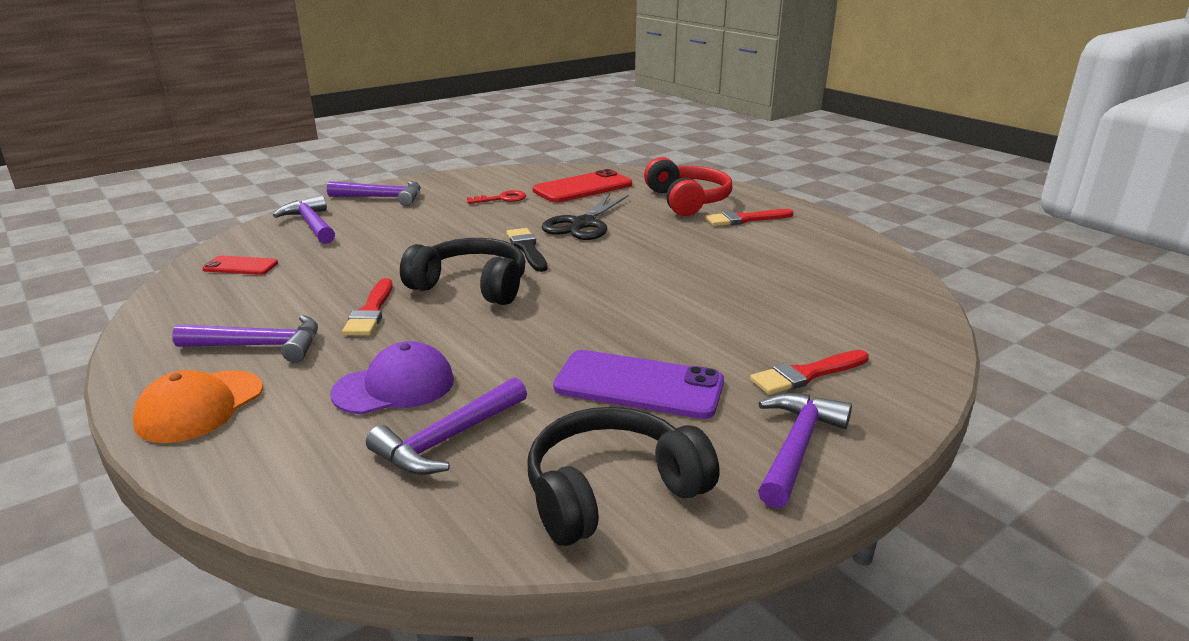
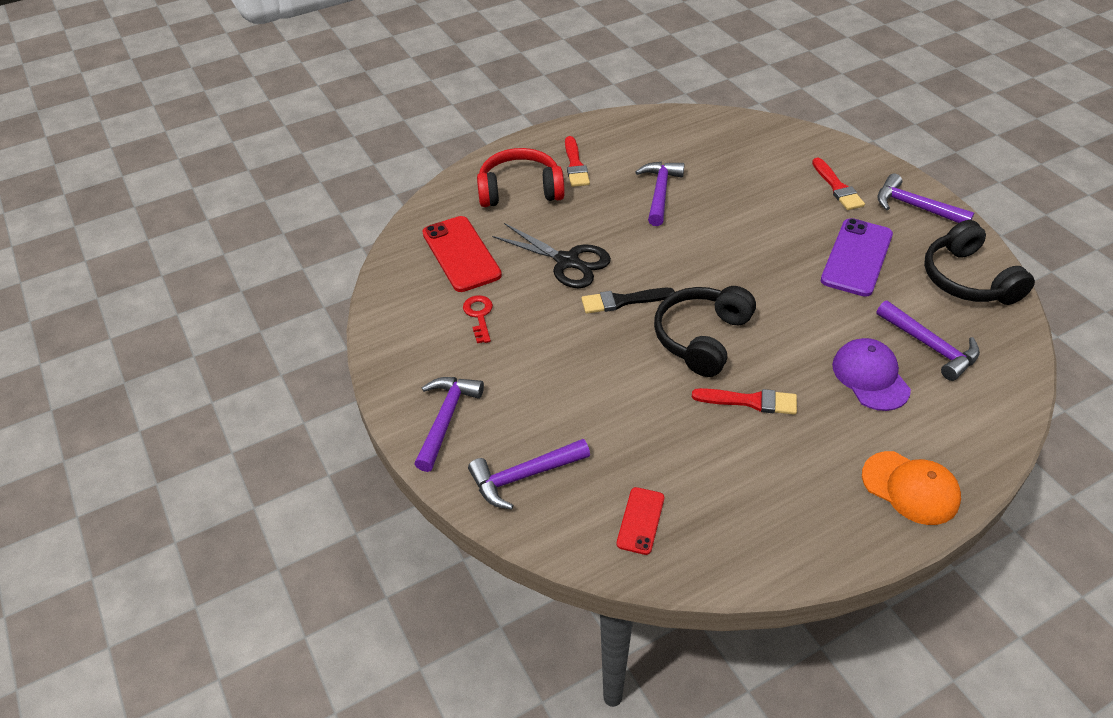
camera: 80 degrees left, 20 degrees up
purple hammer [172,315,318,362] -> purple hammer moved to [635,162,685,226]

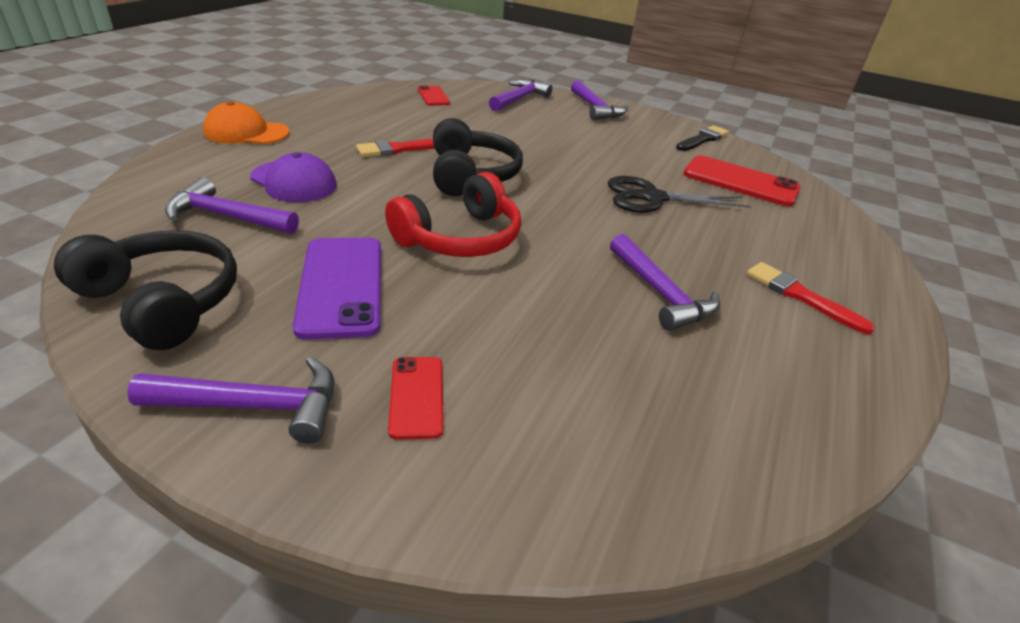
camera: 140 degrees right, 10 degrees down
red key [463,295,493,343] -> none
red headphones [477,148,565,207] -> red headphones moved to [385,172,521,257]
black brush [581,288,675,314] -> black brush moved to [676,125,729,151]
red brush [812,157,865,210] -> red phone [388,357,443,440]

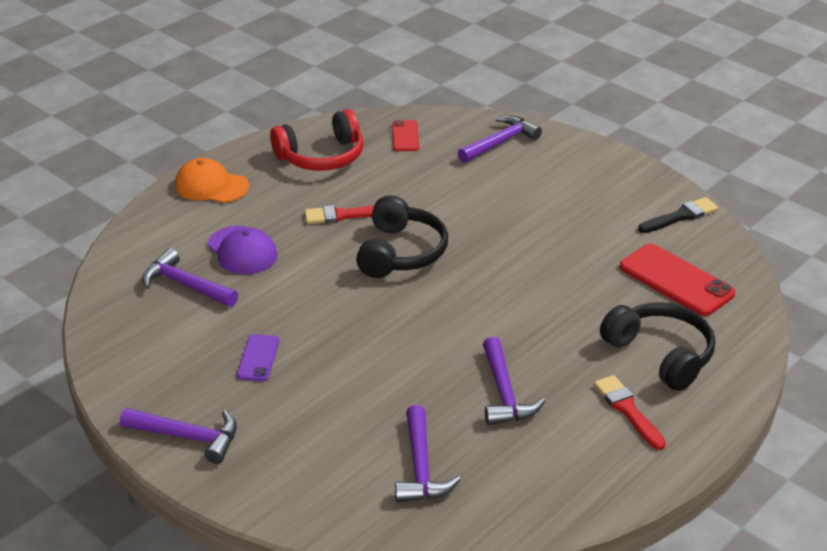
camera: 20 degrees right, 0 degrees up
black headphones [54,230,237,350] -> black headphones moved to [600,303,715,391]
purple phone [293,237,381,340] -> purple phone [237,334,279,381], size x0.55
red headphones [385,172,521,257] -> red headphones moved to [270,109,363,171]
red phone [388,357,443,440] -> none
purple hammer [571,80,628,120] -> purple hammer moved to [395,405,461,502]
black scissors [607,176,751,213] -> none

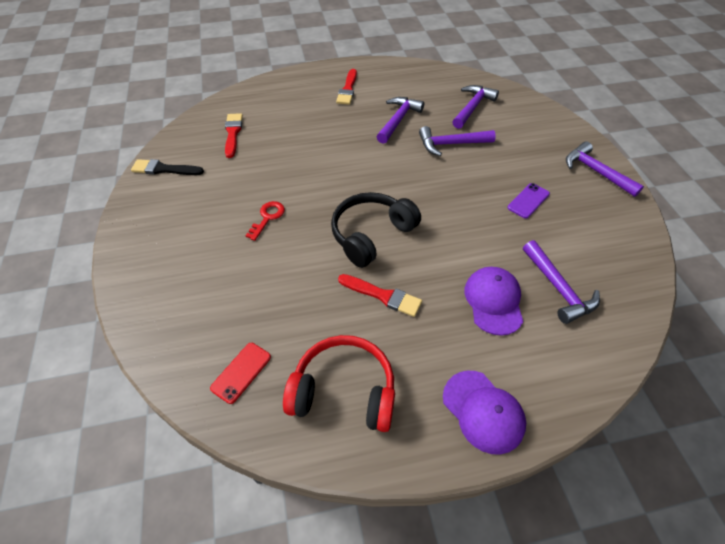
camera: 145 degrees left, 15 degrees up
orange cap [175,158,249,203] -> purple cap [443,371,526,454]
purple hammer [458,115,542,163] -> purple hammer moved to [419,126,496,156]
black headphones [600,303,715,391] -> none
red phone [620,244,735,316] -> red brush [225,113,243,158]
none -> red key [245,201,285,241]

